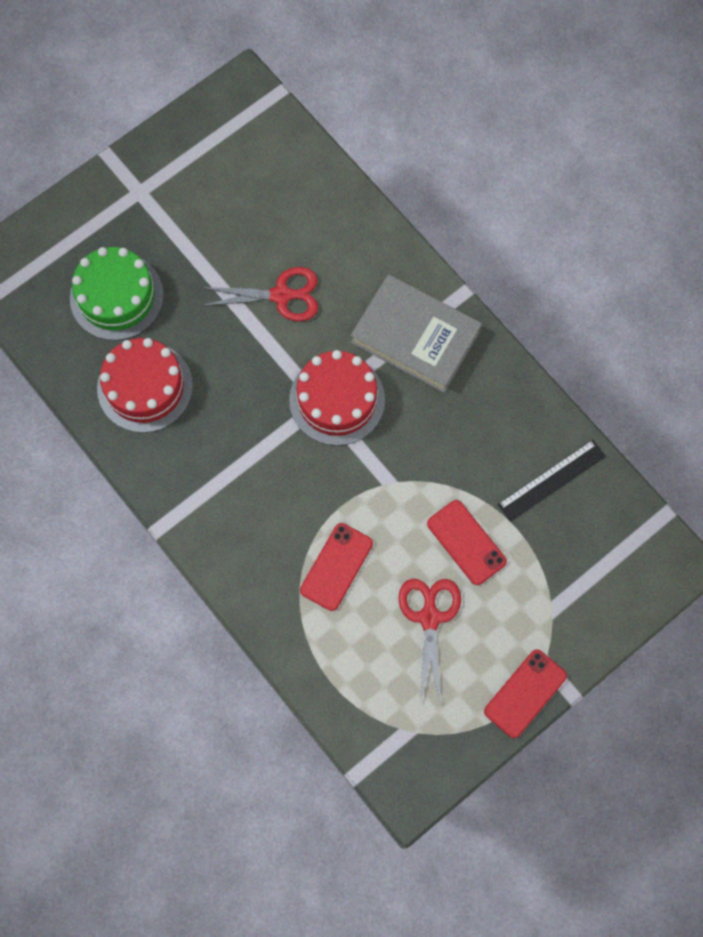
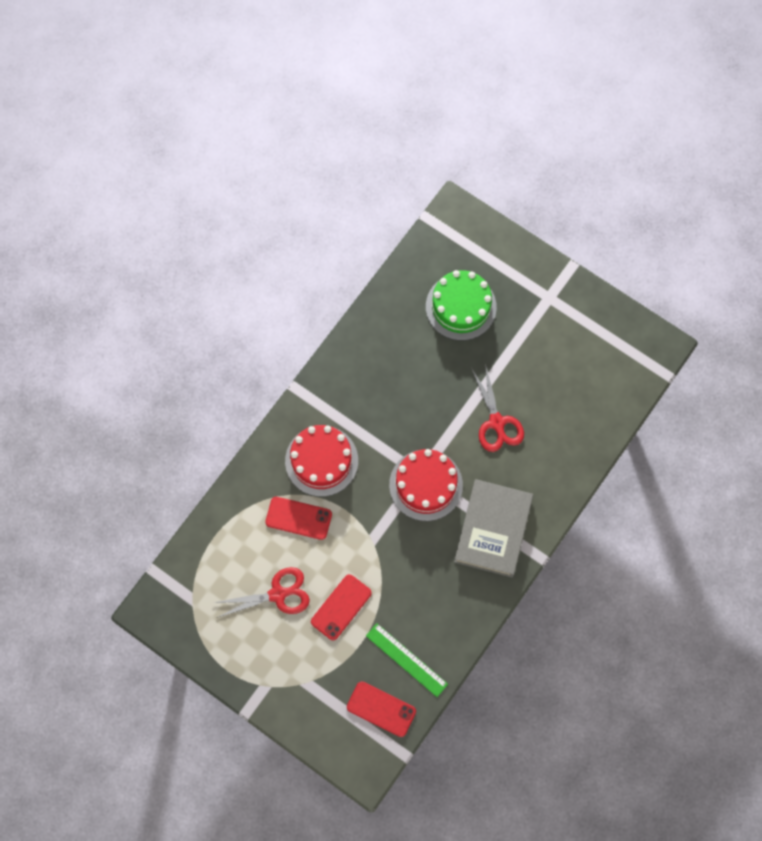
camera: 75 degrees right, 0 degrees up
red cake [97,338,193,433] -> red cake moved to [285,425,358,497]
red phone [484,649,567,738] -> red phone moved to [347,682,416,737]
black ruler [497,440,606,522] -> green ruler [366,623,448,697]

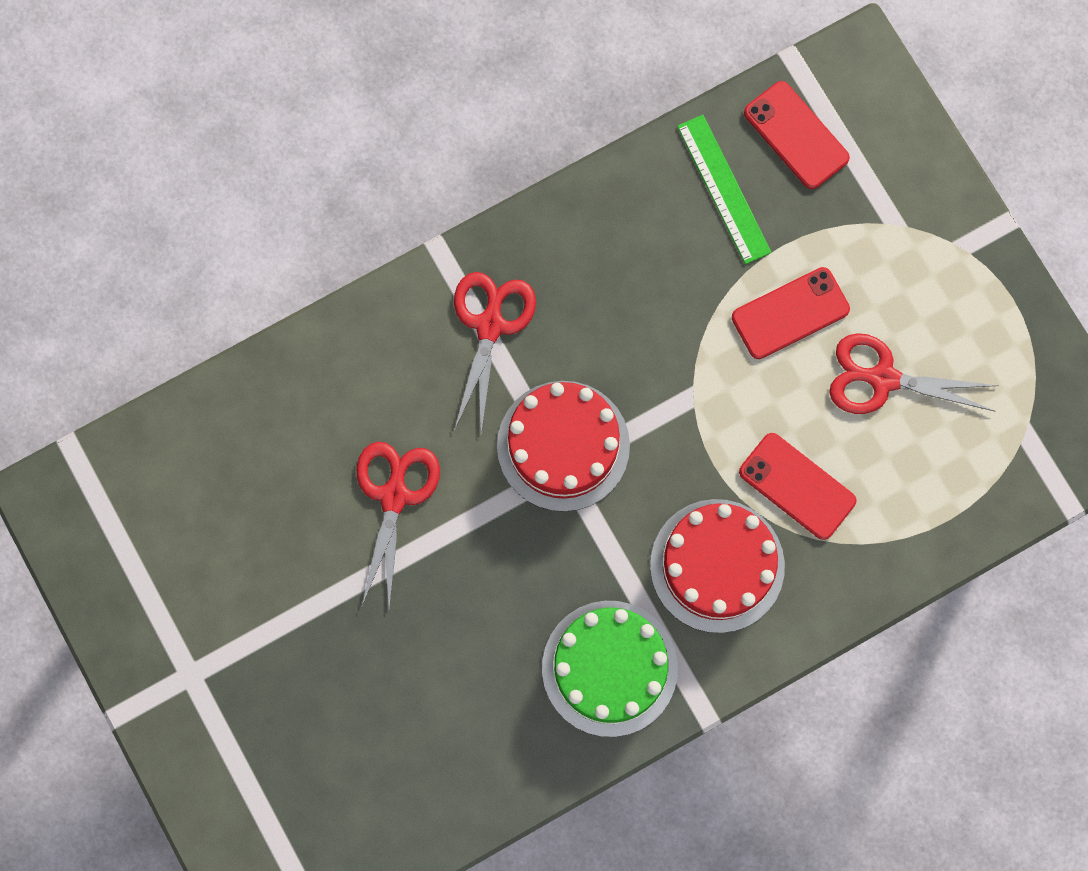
camera: 155 degrees left, 5 degrees up
green cake [426,270,497,341] -> green cake moved to [542,601,678,737]
grey book [454,479,533,577] -> red scissors [454,272,536,433]

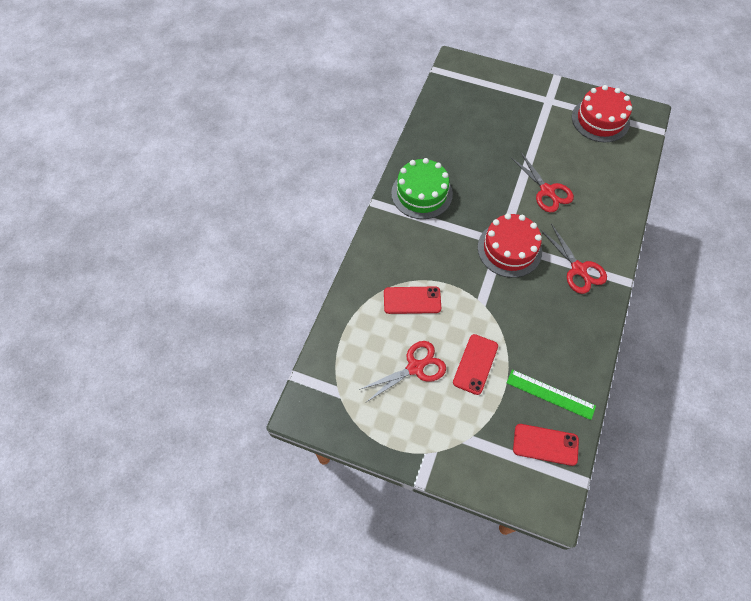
camera: 140 degrees right, 15 degrees down
red cake [650,499,785,633] -> red cake moved to [572,85,632,142]

